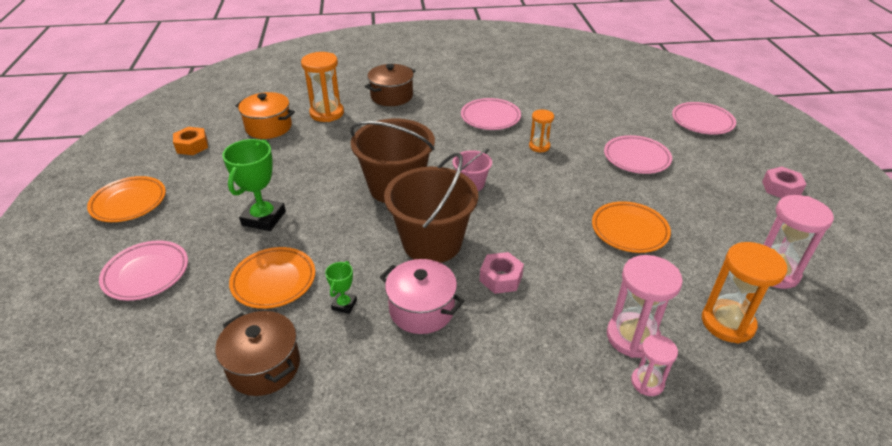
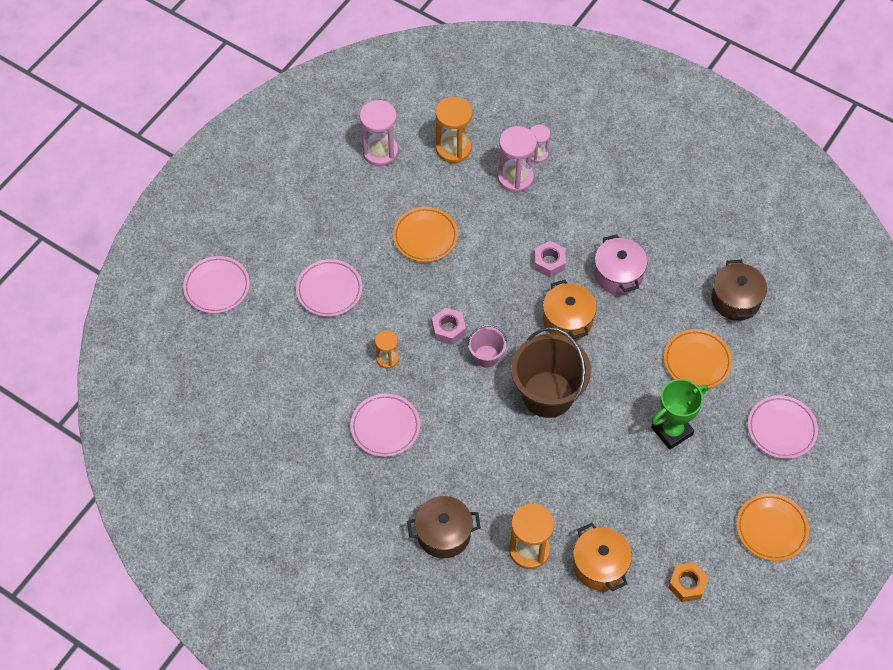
camera: 140 degrees left, 20 degrees up
green trophy [325,261,357,314] -> none
brown bucket [384,153,478,263] -> orange pot [543,280,597,340]
pink nut [762,166,807,198] -> pink nut moved to [432,308,466,345]

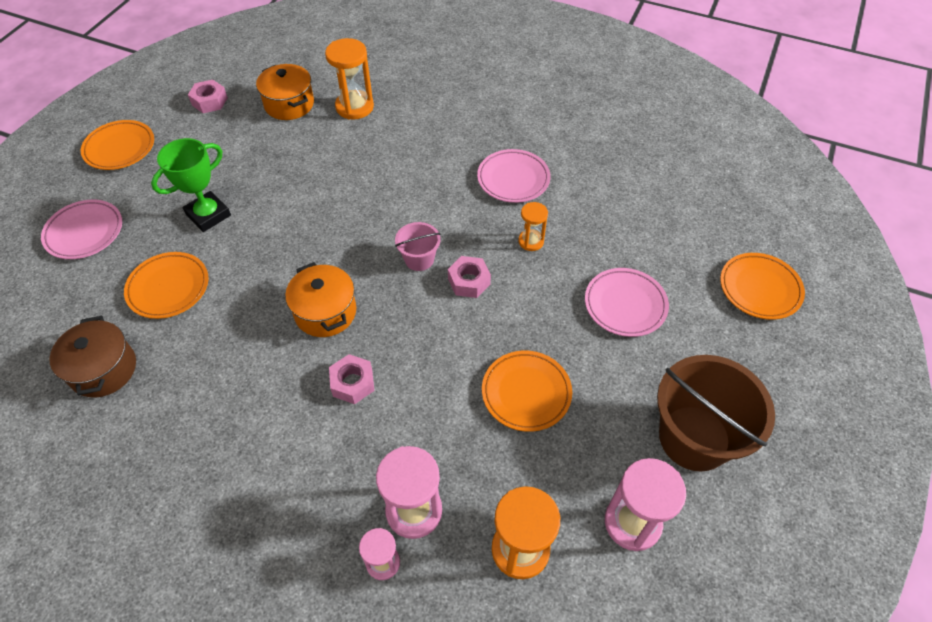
camera: 170 degrees right, 5 degrees down
pink plate [183,256,250,314] -> orange plate [720,253,805,320]
brown pot [407,496,481,558] -> none
brown bucket [511,327,591,418] -> brown bucket moved to [657,355,775,471]
pink pot [594,234,647,295] -> none
orange nut [668,562,708,602] -> pink nut [188,80,228,113]

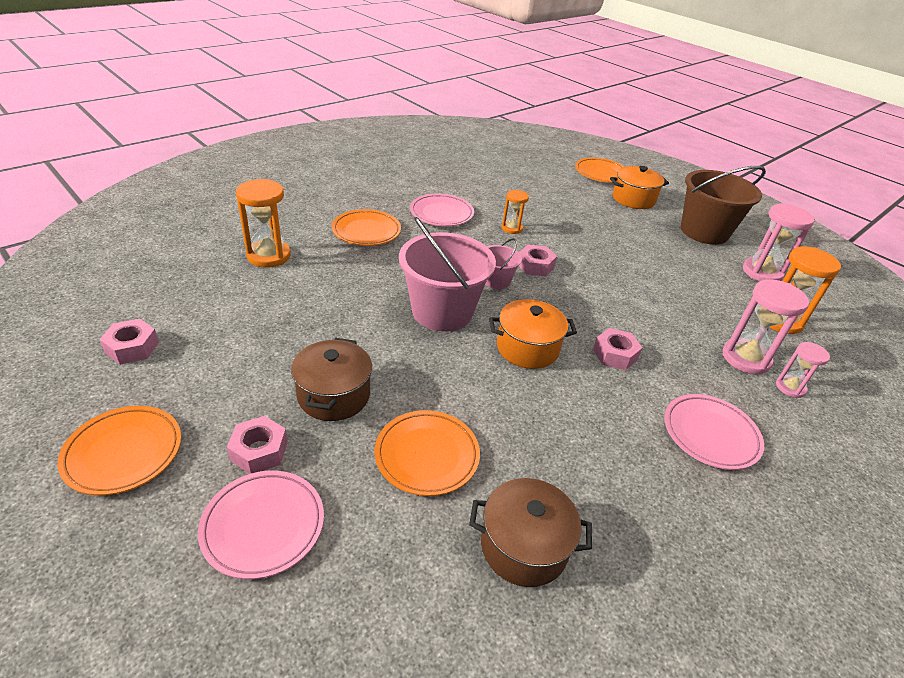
camera: 70 degrees left, 15 degrees down
green trophy [151,138,231,232] -> brown pot [291,338,372,421]
orange pot [256,64,314,120] -> orange pot moved to [610,166,669,209]
orange plate [482,351,572,432] -> orange plate moved to [332,209,401,246]
pink plate [585,268,669,337] -> pink plate moved to [664,394,764,470]
none -> pink nut [227,416,288,474]
none -> pink bucket [399,217,496,332]

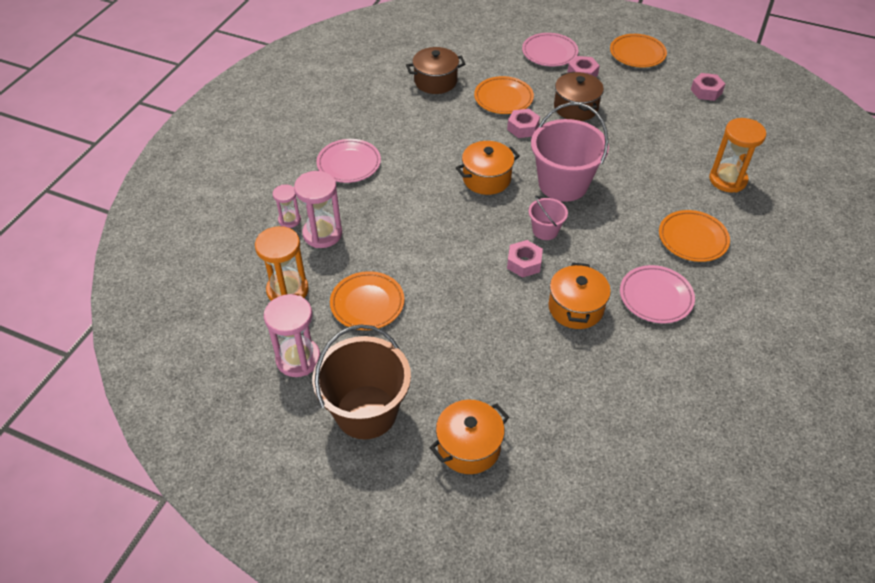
camera: 160 degrees right, 10 degrees up
orange hourglass [502,190,529,234] -> orange pot [549,262,611,329]
orange plate [575,157,625,183] -> orange plate moved to [330,271,404,330]
pink nut [593,328,643,370] -> pink nut moved to [507,109,540,138]

